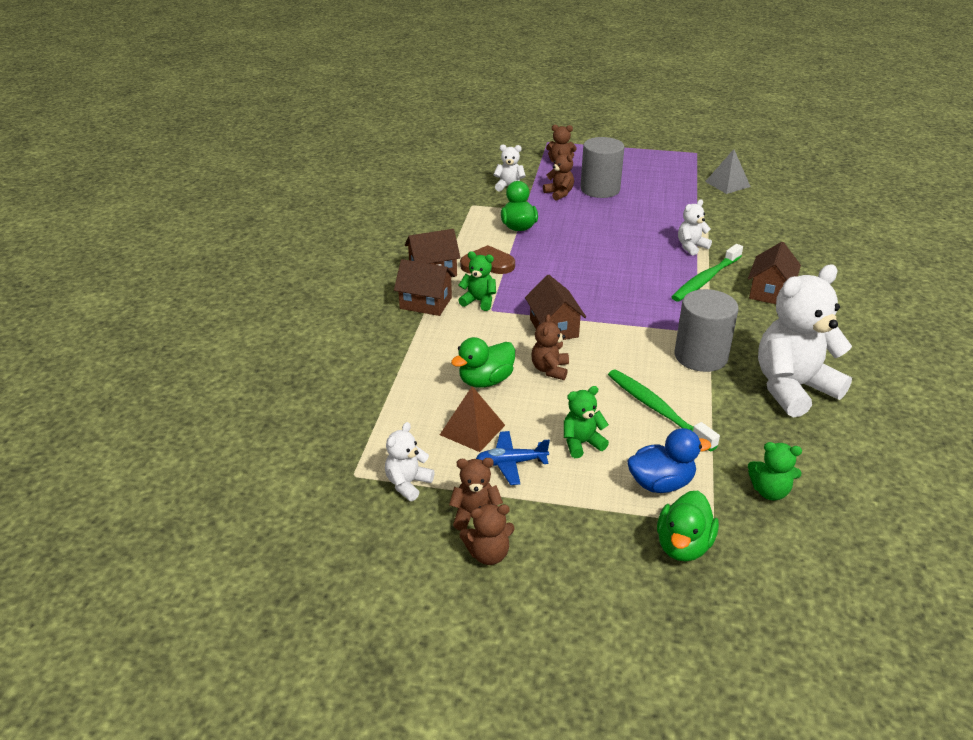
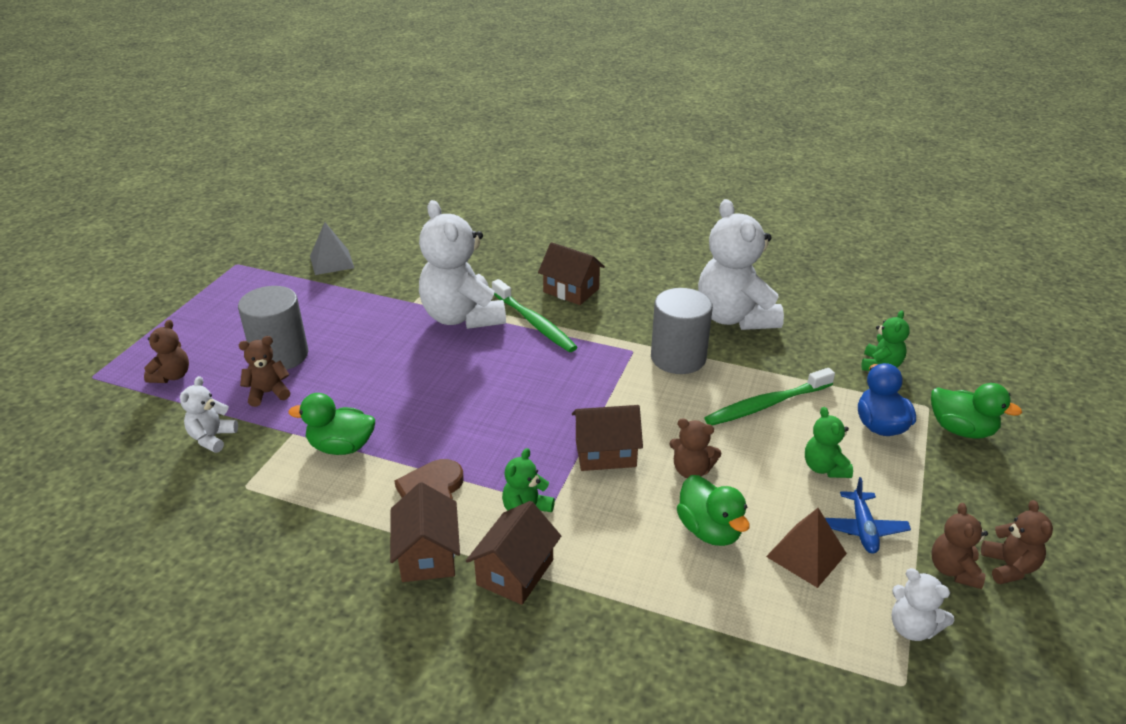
camera: 80 degrees left, 0 degrees up
white teddy bear [678,199,712,255] -> white teddy bear [419,200,506,329], size x2.15

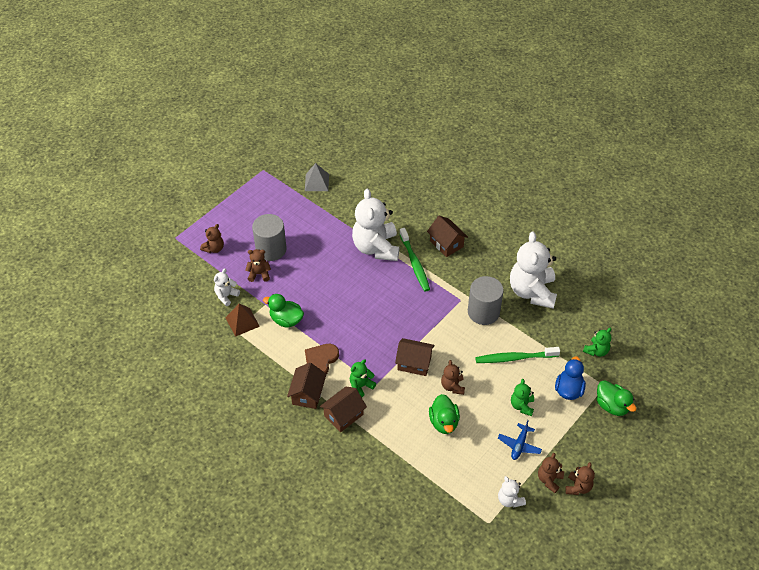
camera: 20 degrees right, 15 degrees up
brown teddy bear [669,418,721,478] -> brown teddy bear turned 45 degrees clockwise [441,360,465,395]
brown pyramid [766,508,847,588] -> brown pyramid moved to [225,304,260,337]

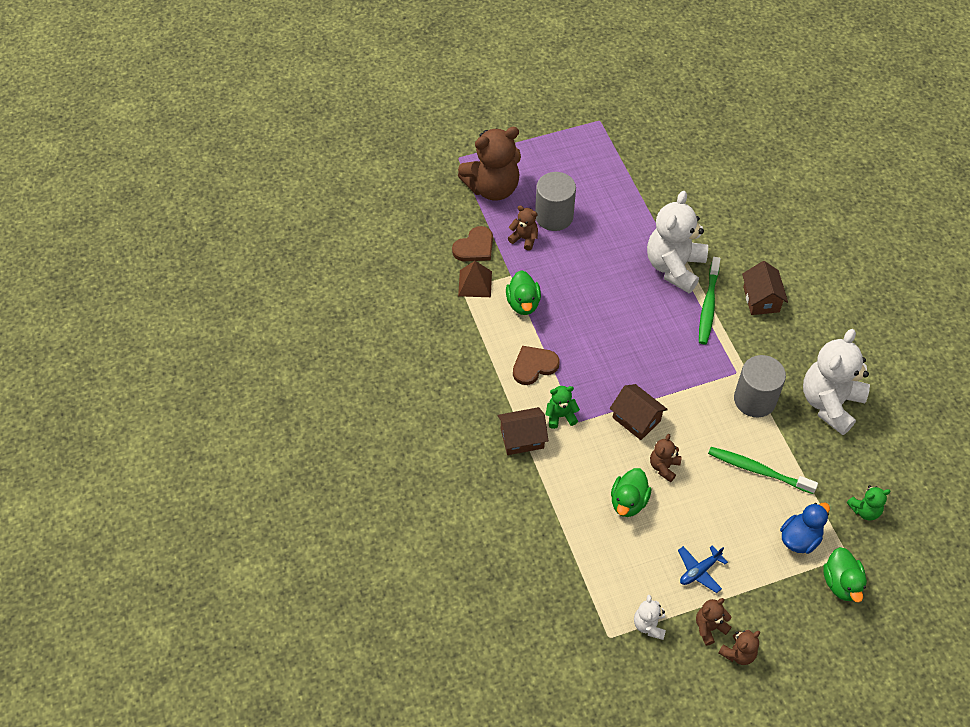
camera: 30 degrees right, 5 degrees up
brown teddy bear [200,224,224,253] -> brown teddy bear [458,127,521,201], size x2.15
white teddy bear [214,269,240,306] -> brown heart [452,226,493,261]
green duck [263,294,304,328] -> green duck turned 150 degrees counterclockwise [506,270,541,315]
brown house [287,363,326,409] -> none
grey pyramid [305,163,329,191] -> none
green teddy bear [511,379,534,416] -> none

